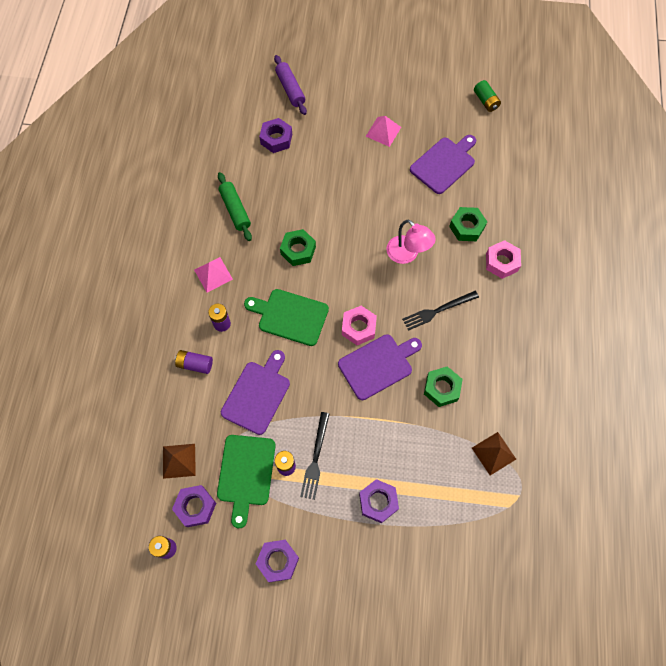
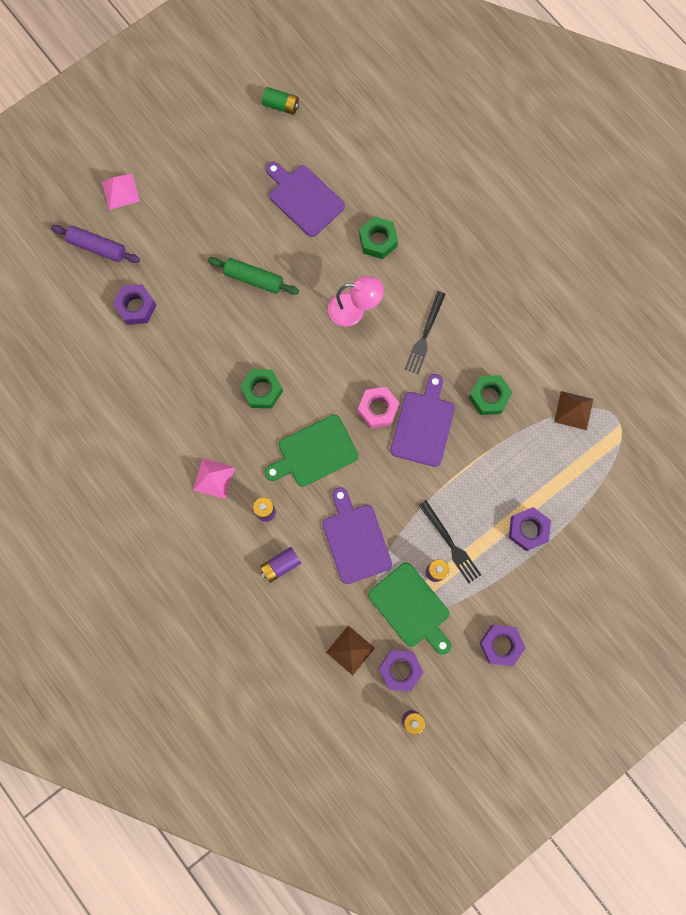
camera: 45 degrees left, 10 degrees up
green rolling pin [218,172,252,241] -> green rolling pin moved to [208,257,299,295]
pink pyramid [366,116,401,147] -> pink pyramid moved to [102,174,140,210]
purple cutting board [410,135,476,194] -> purple cutting board turned 45 degrees counterclockwise [266,162,345,237]
pink nut [486,240,521,279] -> none

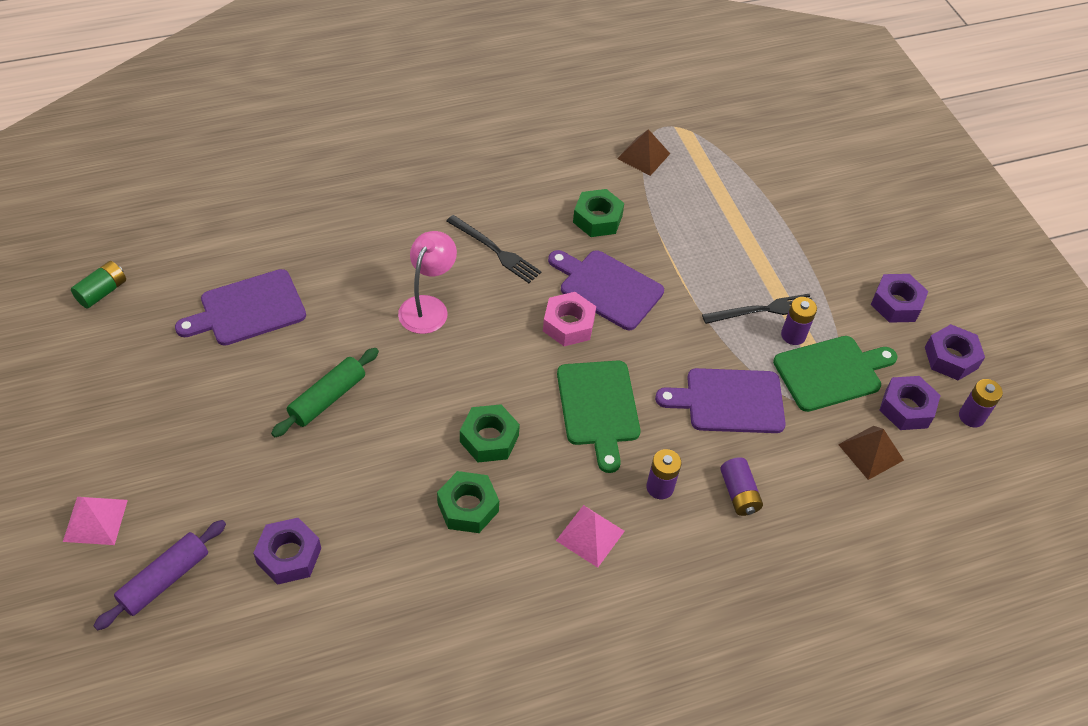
camera: 75 degrees left, 25 degrees down
green nut [359,216,398,259] -> green nut moved to [437,471,499,533]
purple nut [509,507,551,551] -> purple nut moved to [925,324,985,381]

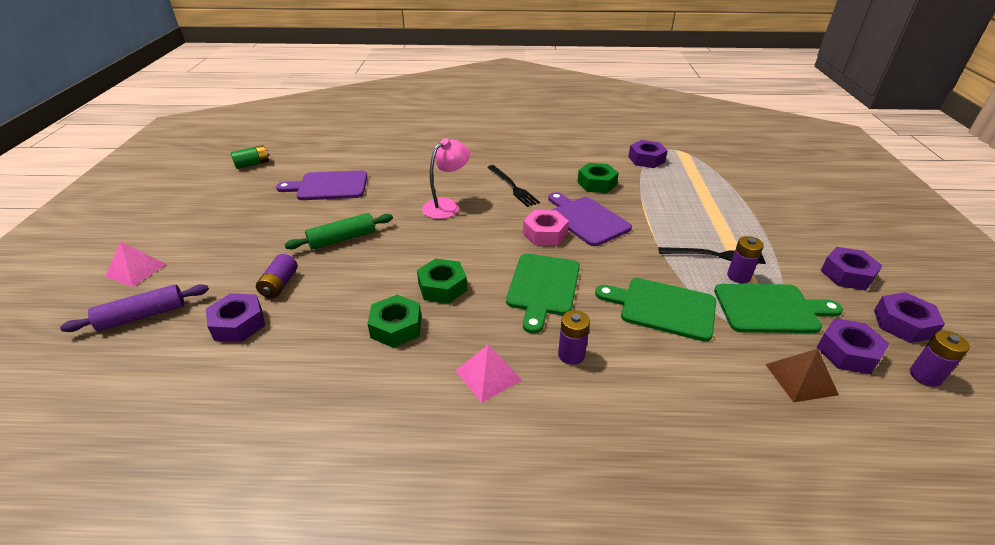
camera: 25 degrees right, 15 degrees down
brown pyramid [617,129,670,176] -> purple nut [628,140,668,168]
purple cutting board [655,368,786,433] -> green cutting board [595,278,716,342]
purple battery [720,457,763,516] -> purple battery moved to [256,254,297,298]

